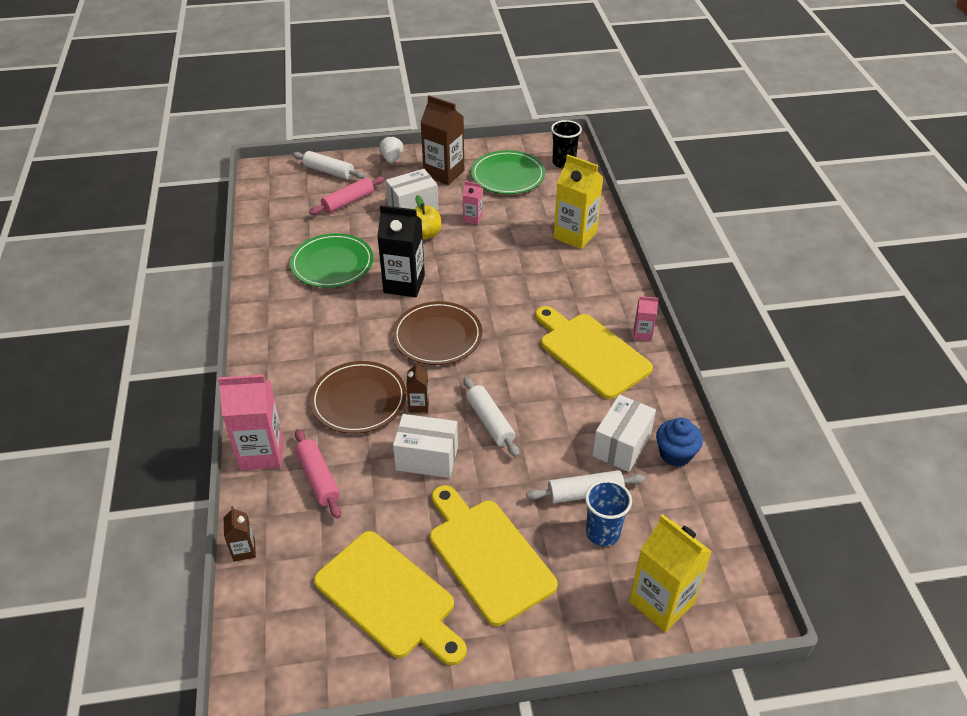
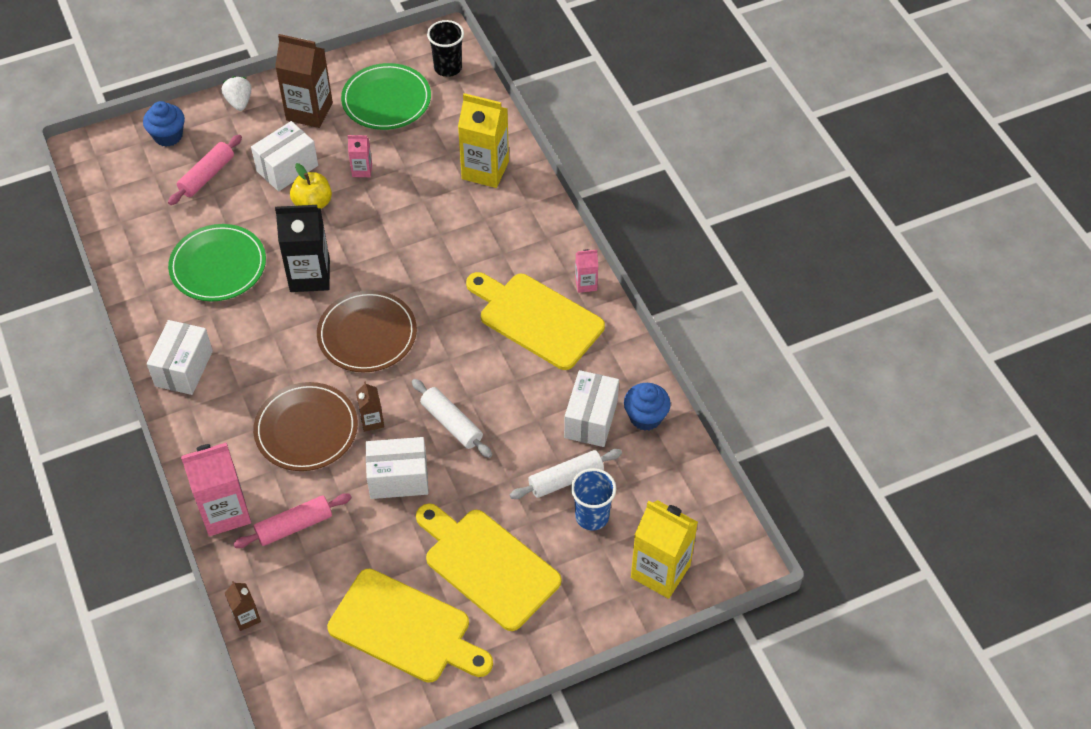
camera: 15 degrees left, 10 degrees up
white rolling pin [292,151,365,180] -> blue cupcake [143,101,185,147]
pink rolling pin [295,429,341,519] -> pink rolling pin turned 75 degrees counterclockwise [233,493,352,548]
none -> white box [147,320,213,395]

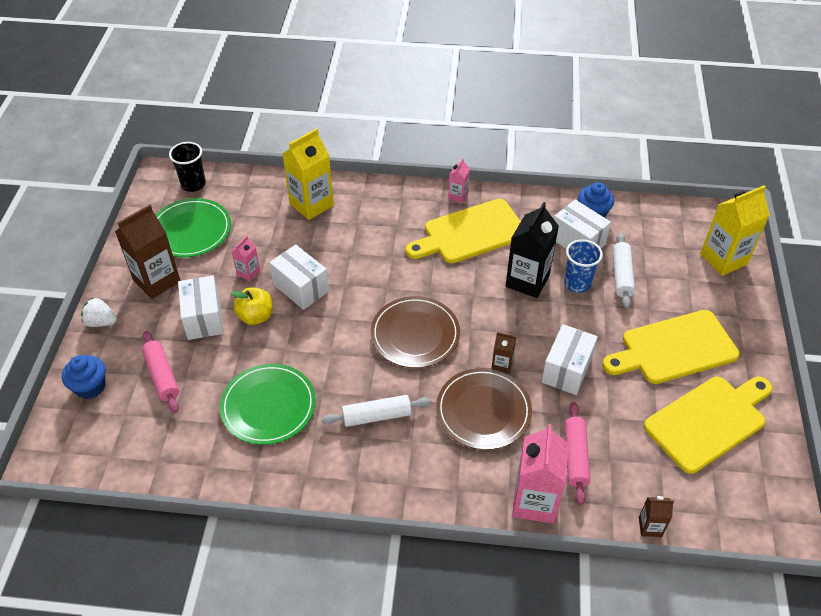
camera: 60 degrees left, 5 degrees down
white box [147,320,213,395] -> white box moved to [269,244,329,310]
black carton [275,205,330,292] -> black carton moved to [506,202,559,298]
white rolling pin [412,379,492,458] -> white rolling pin moved to [321,395,431,427]
blue cup [571,468,616,530] -> blue cup moved to [564,239,603,293]

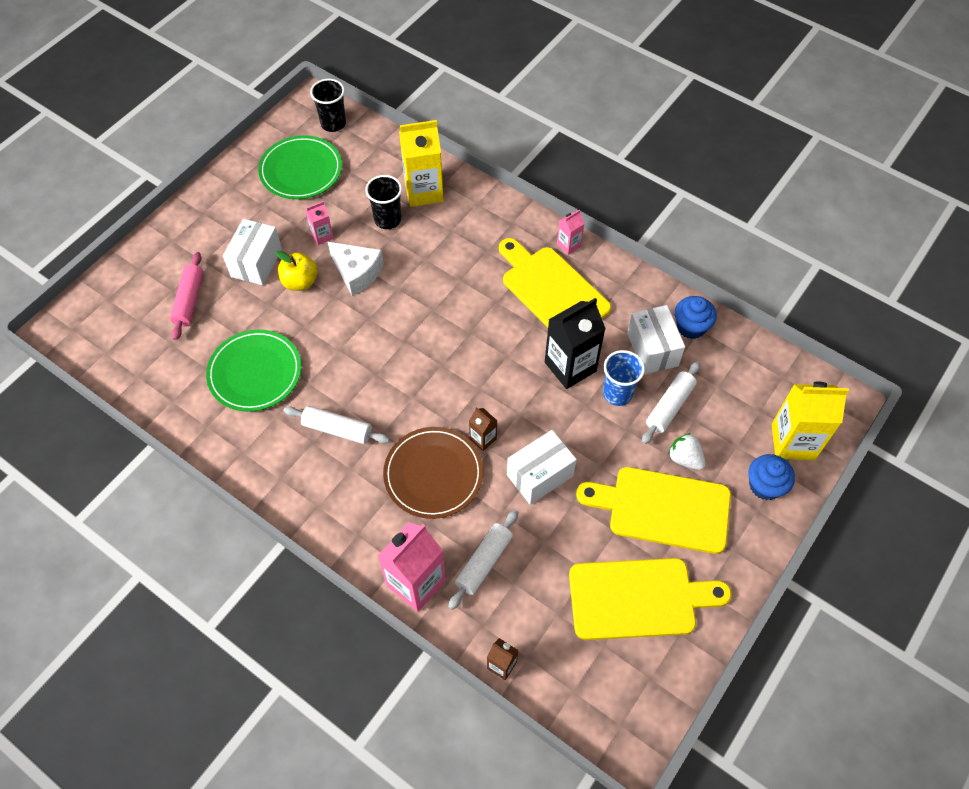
camera: 30 degrees right, 10 degrees up
blue cupcake [62,355,106,399] -> blue cupcake moved to [748,454,795,500]
white strawberry [81,298,117,327] -> white strawberry moved to [668,433,705,470]
brown carton [115,204,181,299] -> none
white box [269,244,329,310] -> white cheese [328,242,384,296]
brown plate [371,296,460,368] -> none
yellow cutting board [406,199,521,263] -> yellow cutting board turned 45 degrees clockwise [499,238,611,327]
pink rolling pin [564,402,591,505] -> white rolling pin [448,510,518,610]
none -> black cup [365,175,402,229]

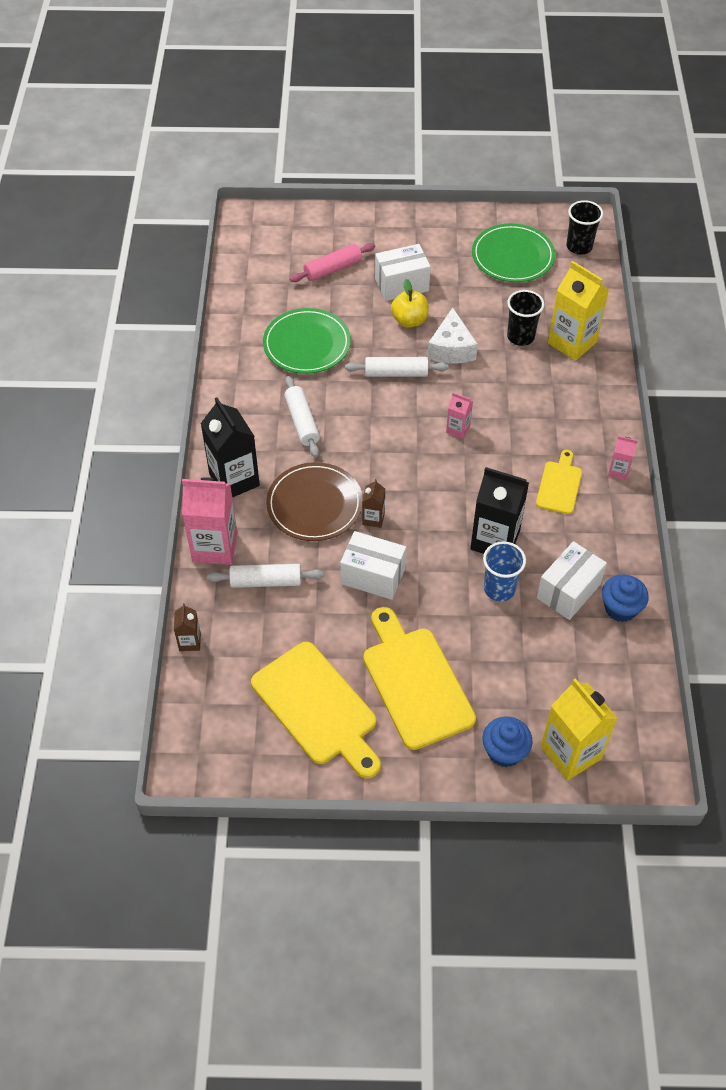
camera: 55 degrees right, 5 degrees down
pink carton [305,201,334,245] -> pink carton moved to [446,393,473,439]
yellow cutting board [499,238,611,327] -> yellow cutting board [536,450,582,514], size x0.54
white rolling pin [642,361,700,445] -> white rolling pin moved to [345,357,448,377]
white strawberry [668,433,705,470] -> none
none -> black carton [200,397,260,498]

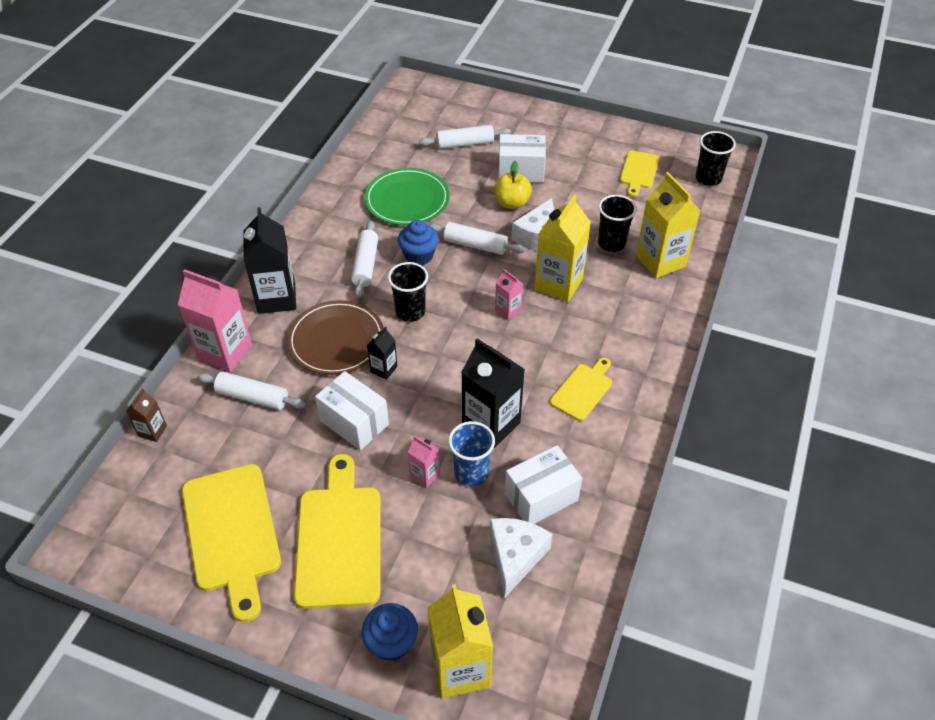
camera: 20 degrees right, 5 degrees down
pink rolling pin [290,243,375,282] -> white rolling pin [419,125,511,149]
brown carton [362,479,385,528] -> black carton [367,327,398,380]
green plate [472,223,555,282] -> yellow cutting board [620,150,659,197]
blue cupcake [602,574,649,622] -> blue cupcake moved to [398,220,439,265]
pink carton [608,436,638,480] -> pink carton moved to [408,436,440,488]
none -> black cup [388,262,428,322]
none -> white cheese [489,518,552,598]
none -> yellow carton [534,195,591,302]

